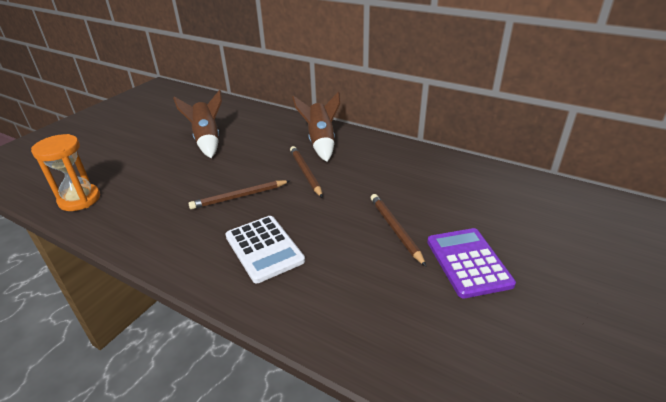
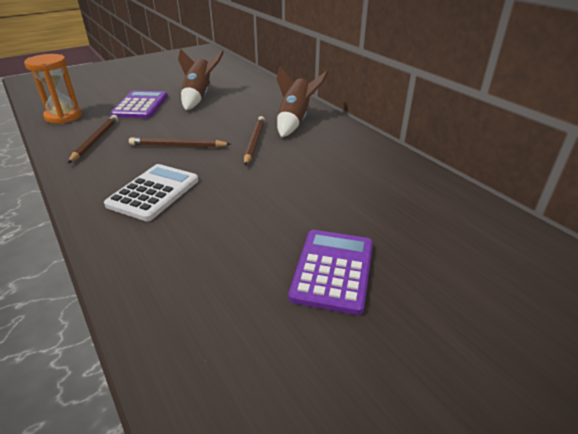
camera: 25 degrees right, 0 degrees up
white calculator [225,216,305,283] -> white calculator turned 150 degrees counterclockwise [104,164,198,221]
brown pencil [370,194,427,267] -> brown pencil moved to [68,115,118,163]
none -> purple calculator [110,91,168,118]

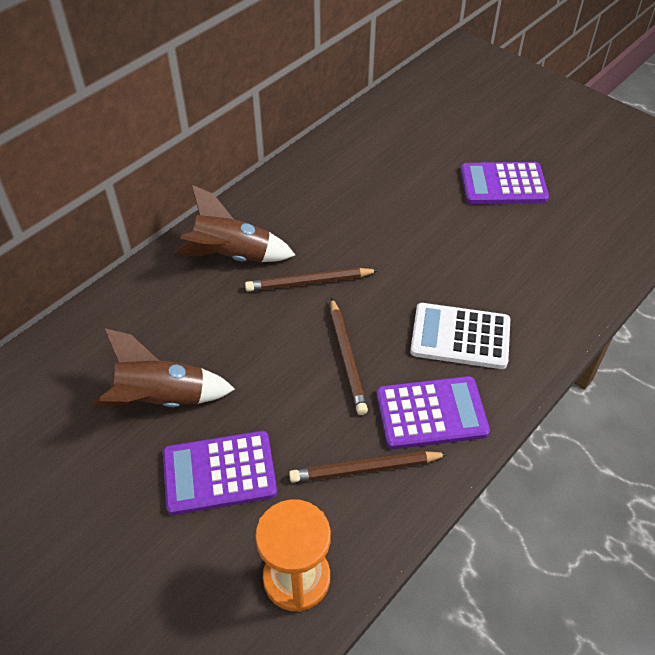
camera: 105 degrees left, 15 degrees up
none -> purple calculator [376,376,490,449]

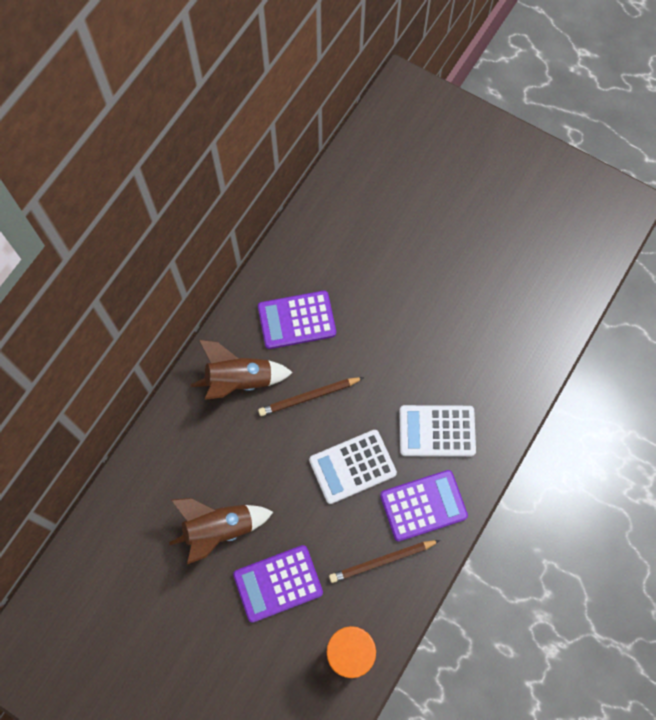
camera: 10 degrees left, 20 degrees up
brown pencil [330,297,368,415] -> white calculator [309,430,397,504]
purple calculator [460,162,549,204] -> purple calculator moved to [258,291,336,349]

